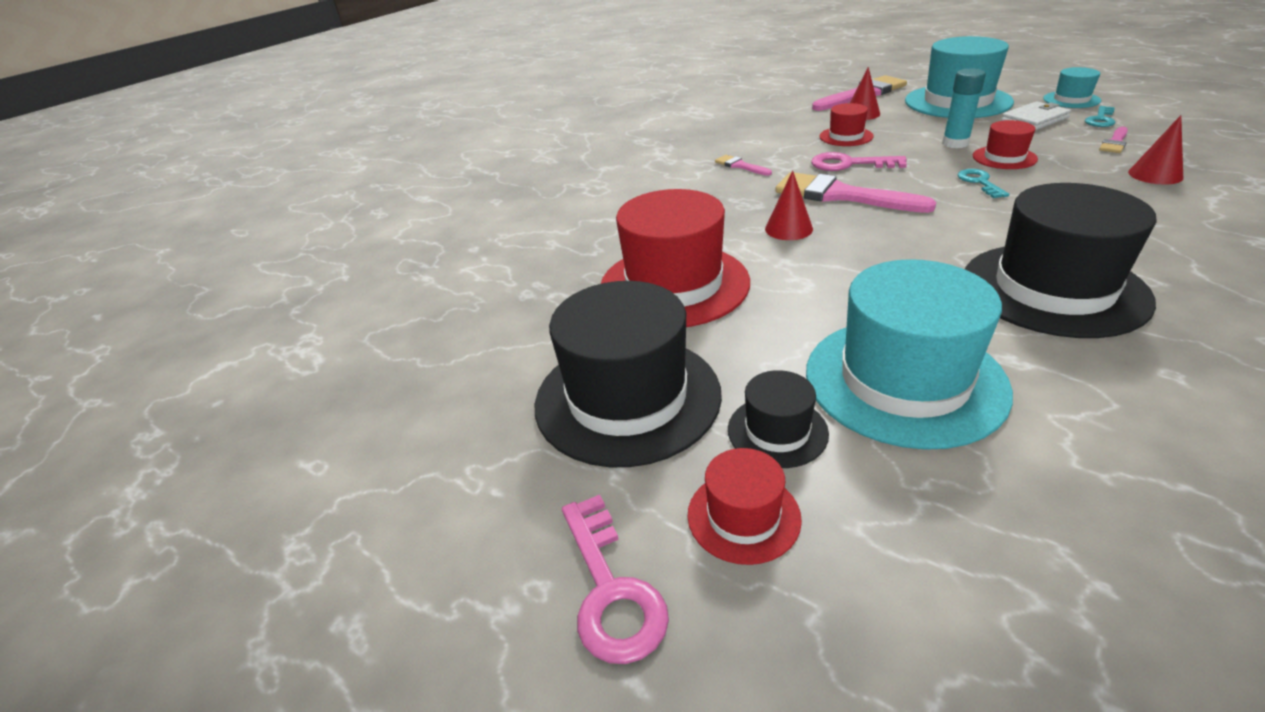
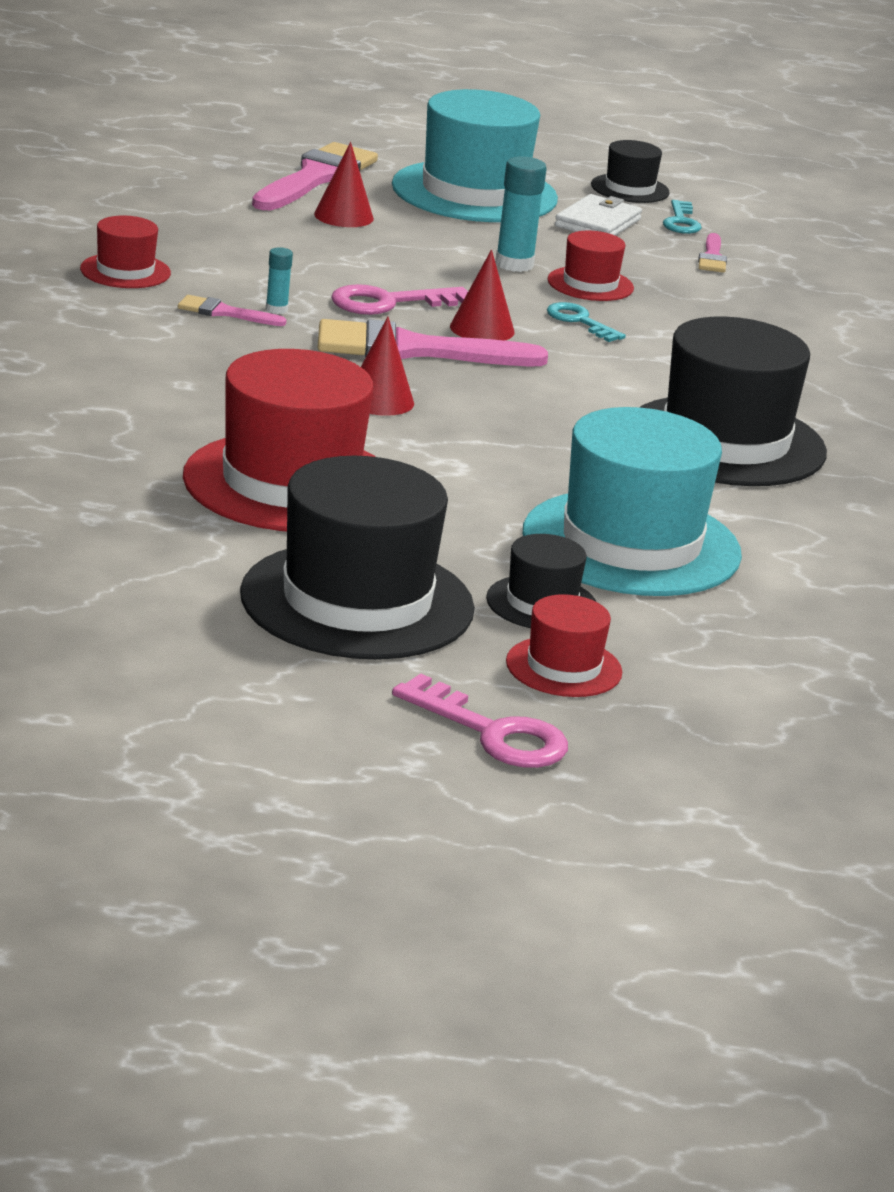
camera: 40 degrees left, 10 degrees down
red hat [819,103,873,146] -> red hat moved to [80,216,171,288]
turquoise hat [1043,67,1101,108] -> black hat [591,140,670,203]
red cone [1128,115,1183,185] -> red cone moved to [450,249,514,341]
none -> turquoise glue stick [266,247,293,314]

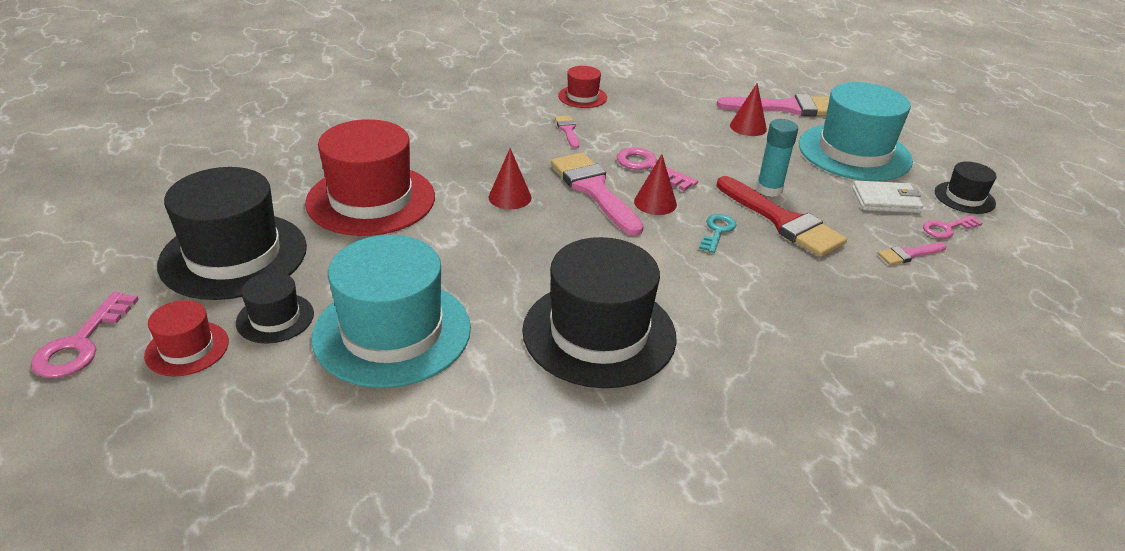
camera: 65 degrees right, 10 degrees up
turquoise glue stick [266,247,293,314] -> none
red hat [547,231,634,301] -> red brush [716,176,847,257]
turquoise key [663,200,702,234] -> pink key [923,215,982,239]

